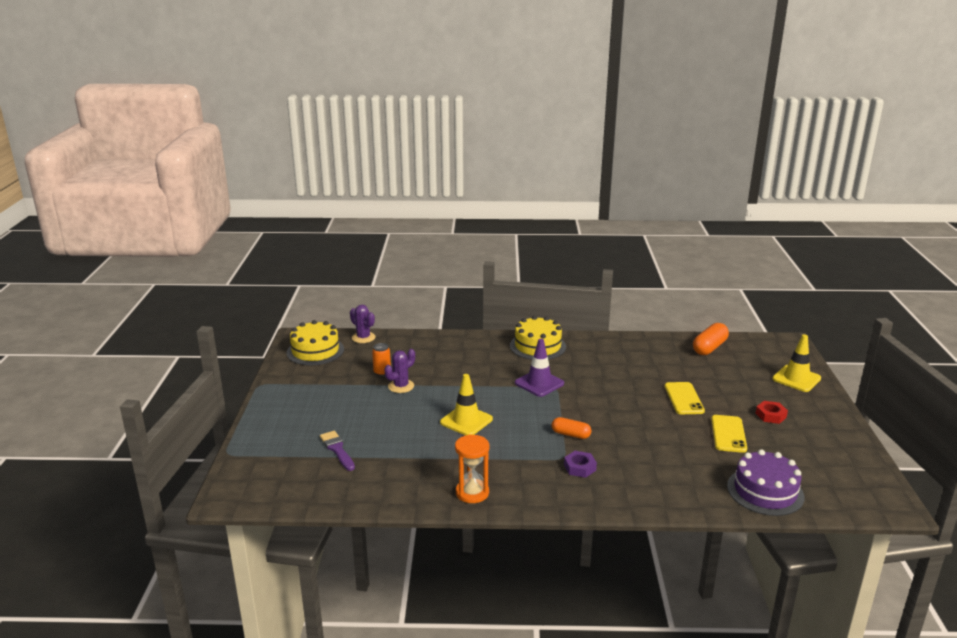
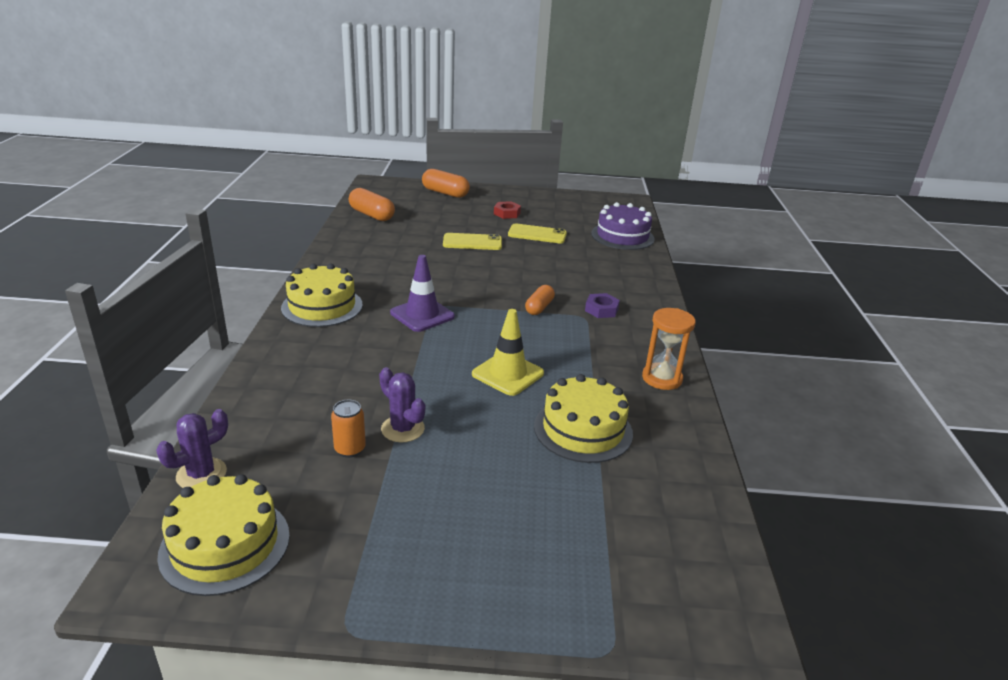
camera: 90 degrees left, 5 degrees up
purple brush [320,431,355,471] -> none
yellow traffic cone [772,334,821,392] -> orange capsule [422,169,470,198]
none -> yellow cake [534,374,633,463]

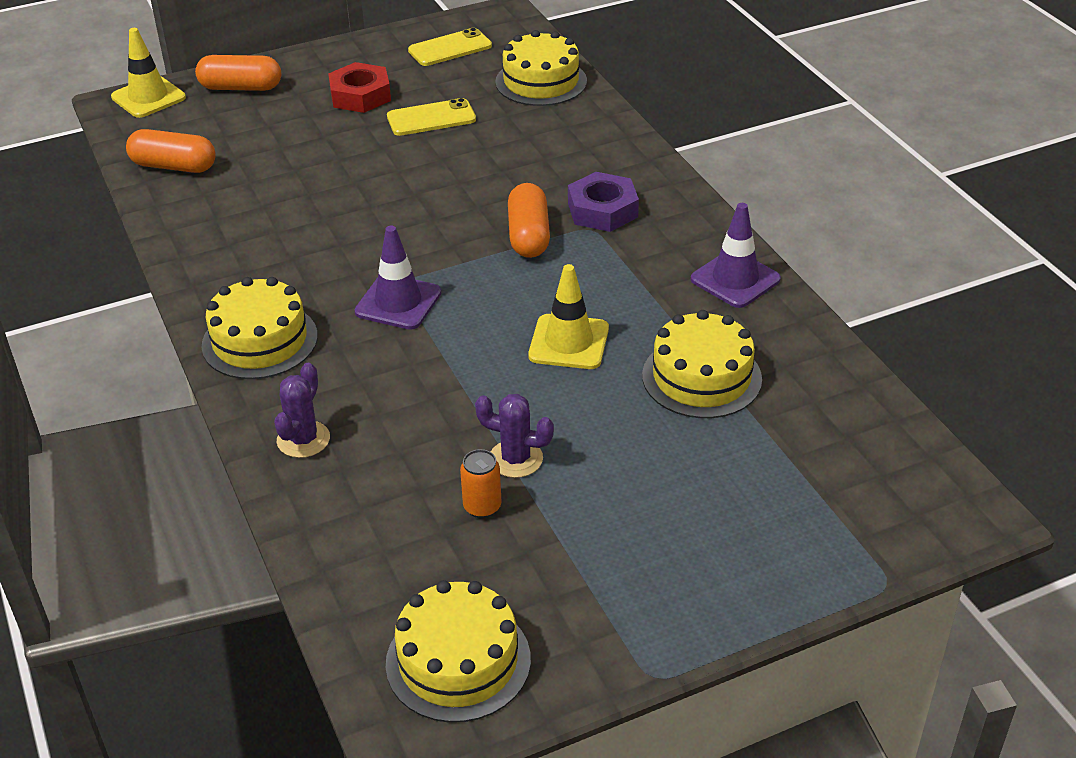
camera: 25 degrees left, 10 degrees up
purple cactus [156,409,228,488] -> purple cactus moved to [274,363,330,458]
yellow phone [443,233,502,250] -> yellow phone moved to [408,28,492,66]
red nut [494,201,521,219] -> red nut [328,62,391,113], size x1.56
orange capsule [525,285,555,315] -> orange capsule [508,183,550,258], size x1.54
purple nut [585,293,620,318] -> purple nut [568,172,639,232], size x1.56
purple cake [591,202,654,250] -> yellow cake [495,30,587,106]
orange hourglass [642,308,696,390] -> purple traffic cone [691,203,781,308]
none -> yellow traffic cone [111,28,186,118]

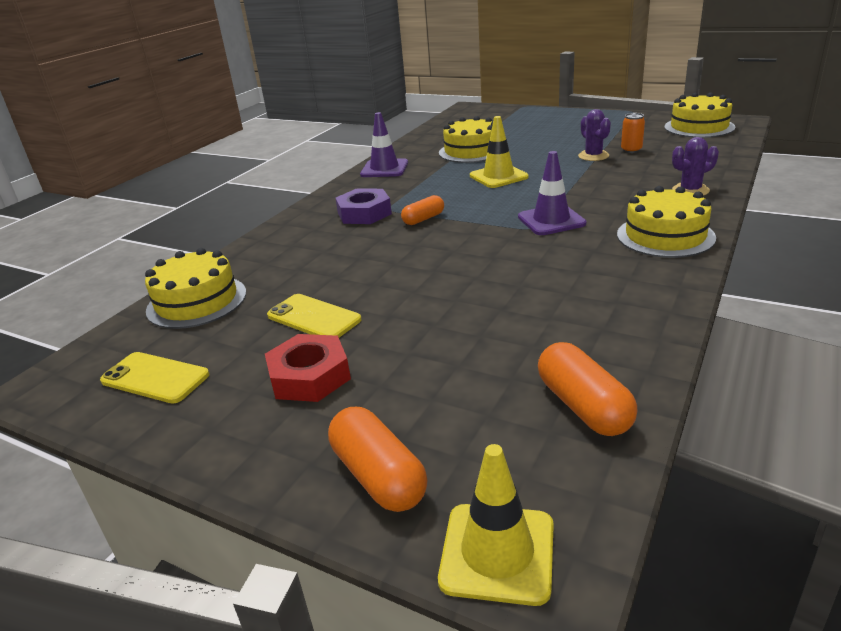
camera: 125 degrees left, 10 degrees down
orange capsule [508,183,550,258] -> orange capsule [401,195,444,225], size x0.65

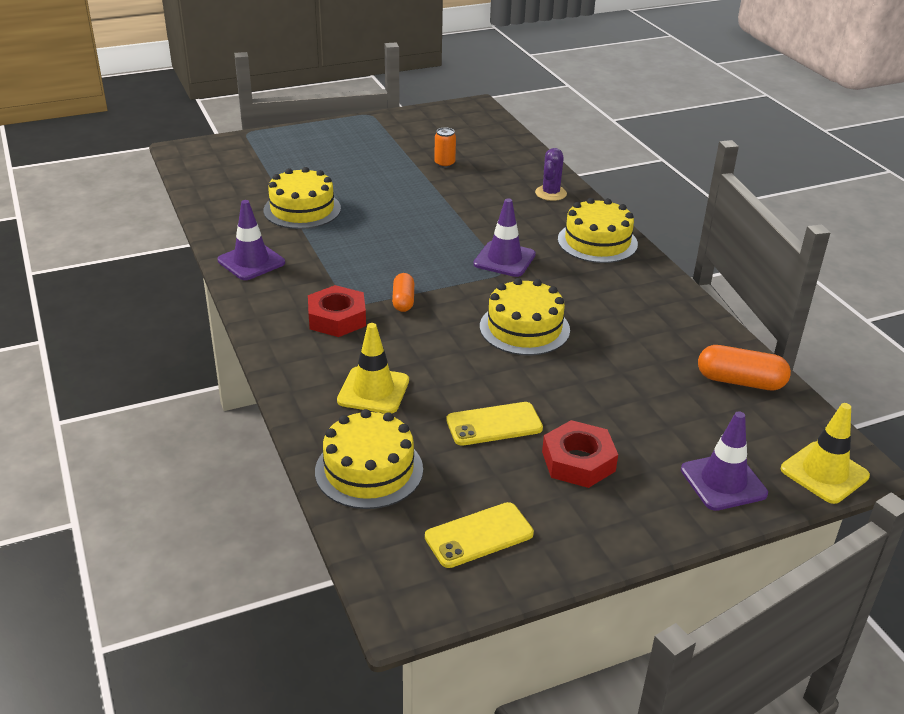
camera: 55 degrees left, 5 degrees up
orange capsule [328,407,427,512] -> purple traffic cone [681,411,768,511]
purple nut [335,189,392,224] -> red nut [308,285,366,337]
yellow traffic cone [470,116,529,188] -> yellow traffic cone moved to [337,323,409,413]
purple cactus [578,109,611,161] -> none
yellow cake [665,93,735,138] -> yellow cake moved to [480,278,570,356]

